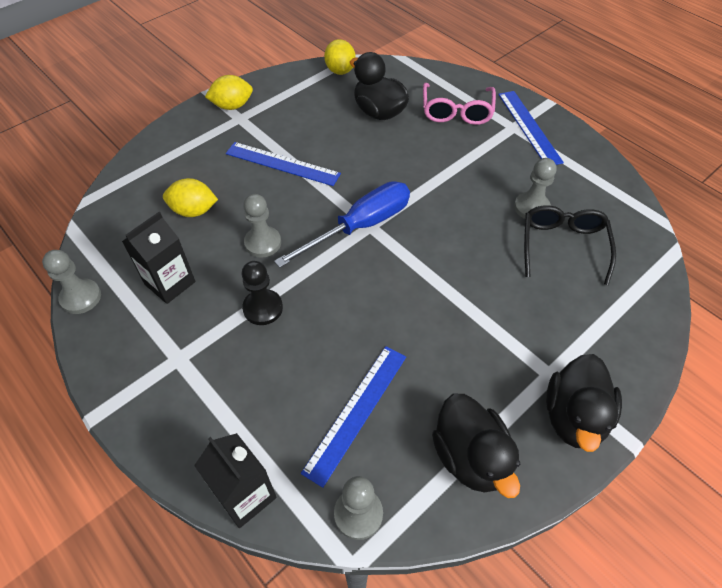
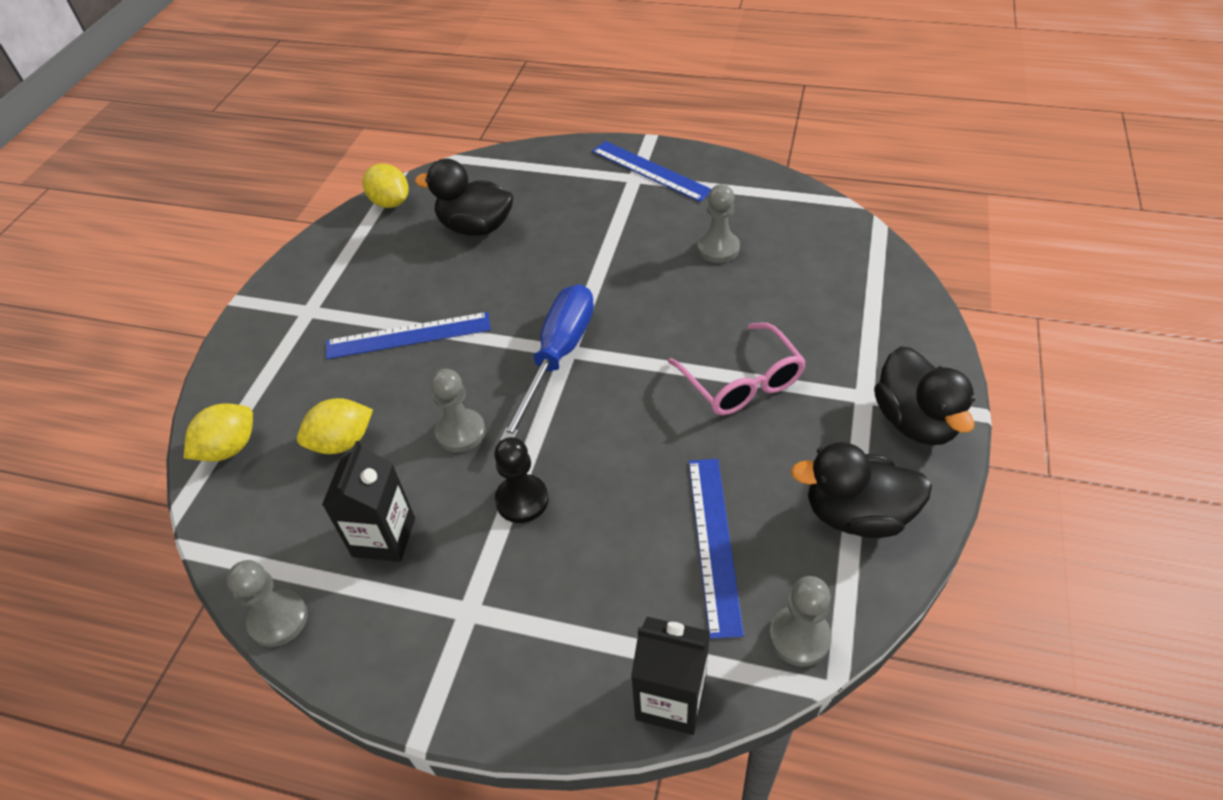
camera: 30 degrees left, 5 degrees down
yellow lemon [205,75,253,110] -> yellow lemon moved to [184,403,253,462]
pink glasses [423,83,496,125] -> pink glasses moved to [668,323,806,415]
black duck [432,394,520,498] -> black duck turned 150 degrees clockwise [791,442,932,538]
black glasses [524,205,616,285] -> none

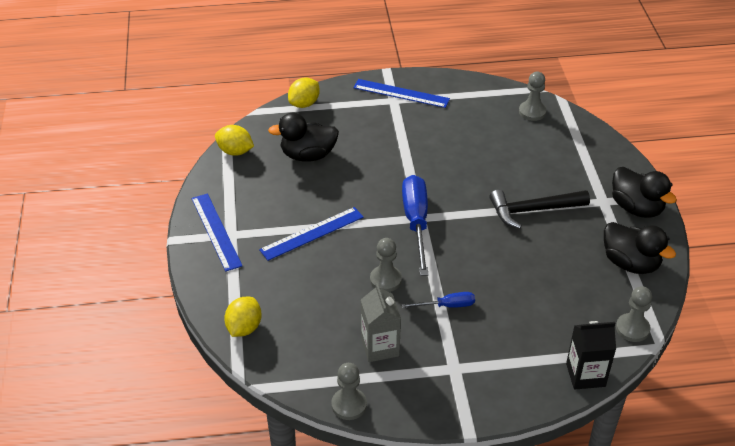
camera: 25 degrees left, 5 degrees down
yellow lemon [297,398,373,454] -> yellow lemon moved to [288,78,320,108]
black carton [322,441,415,562] -> grey carton [361,283,401,362]
black pawn [494,437,549,523] -> blue screwdriver [402,292,475,308]
pink glasses [668,323,806,415] -> black hammer [489,190,590,229]
blue ruler [689,459,744,639] -> blue ruler moved to [191,193,243,272]
grey pawn [697,184,740,263] -> grey pawn moved to [519,72,547,121]
black duck [791,442,932,538] -> black duck turned 120 degrees counterclockwise [604,222,676,274]

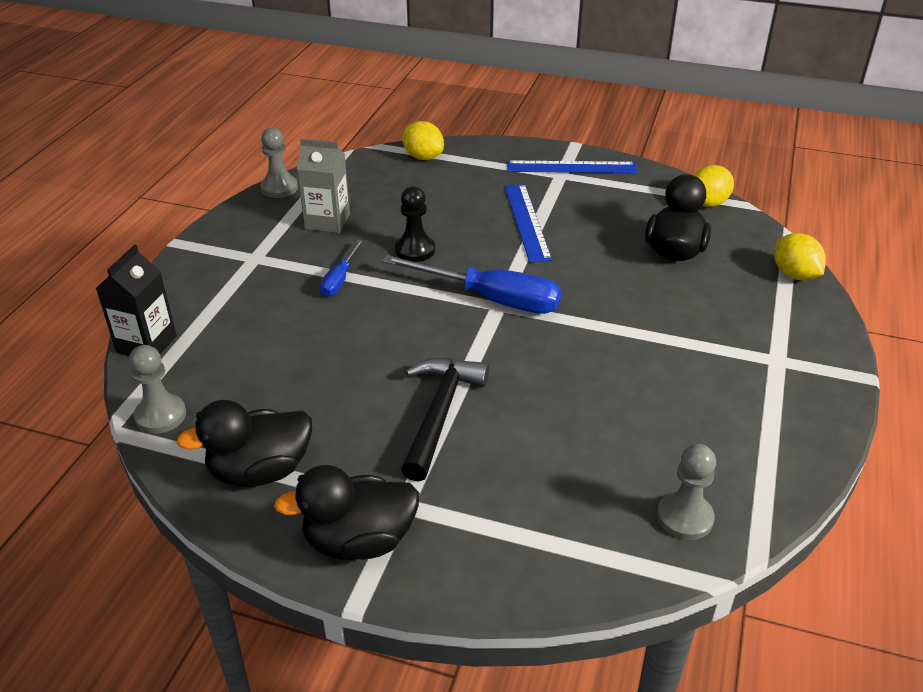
camera: 115 degrees right, 5 degrees down
blue ruler [353,79,450,108] -> none
grey pawn [370,238,402,292] -> black pawn [395,186,435,262]

